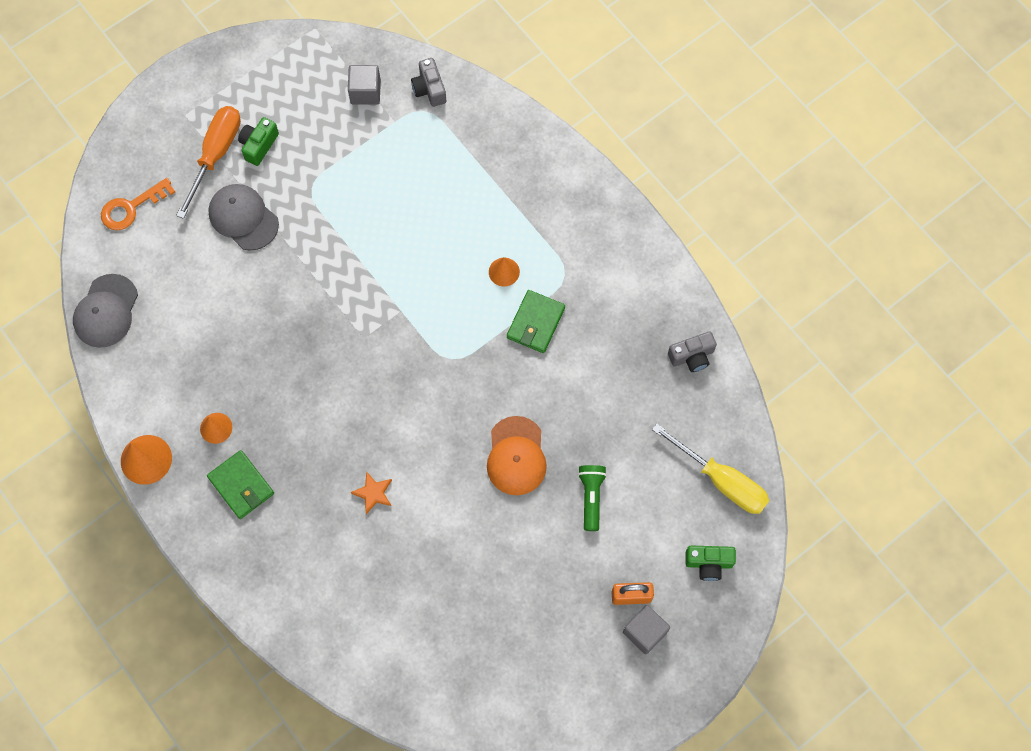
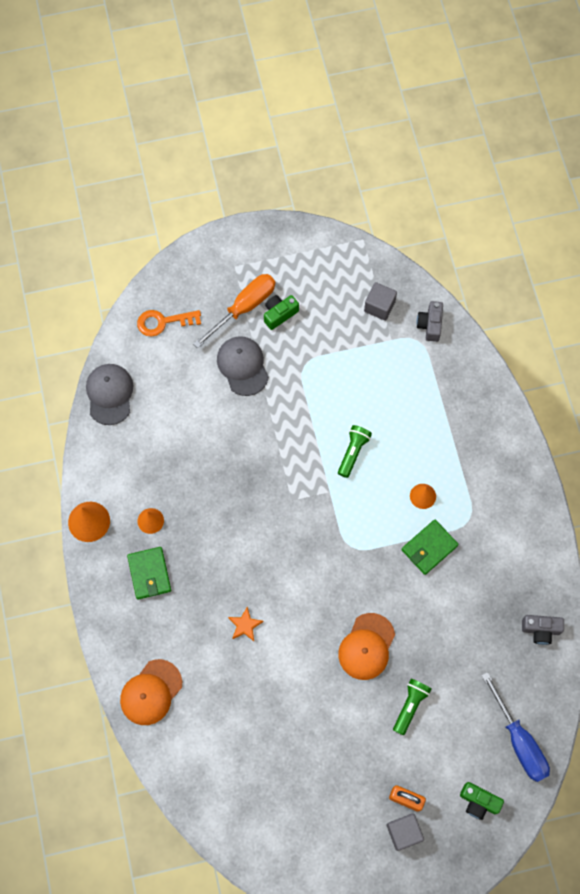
camera: 25 degrees right, 0 degrees up
grey cap [73,274,138,348] -> grey cap turned 135 degrees clockwise [86,364,133,425]
yellow screwdriver [652,424,770,514] -> blue screwdriver [482,672,550,782]
none -> orange cap [120,659,182,725]
none -> green flashlight [338,425,372,478]

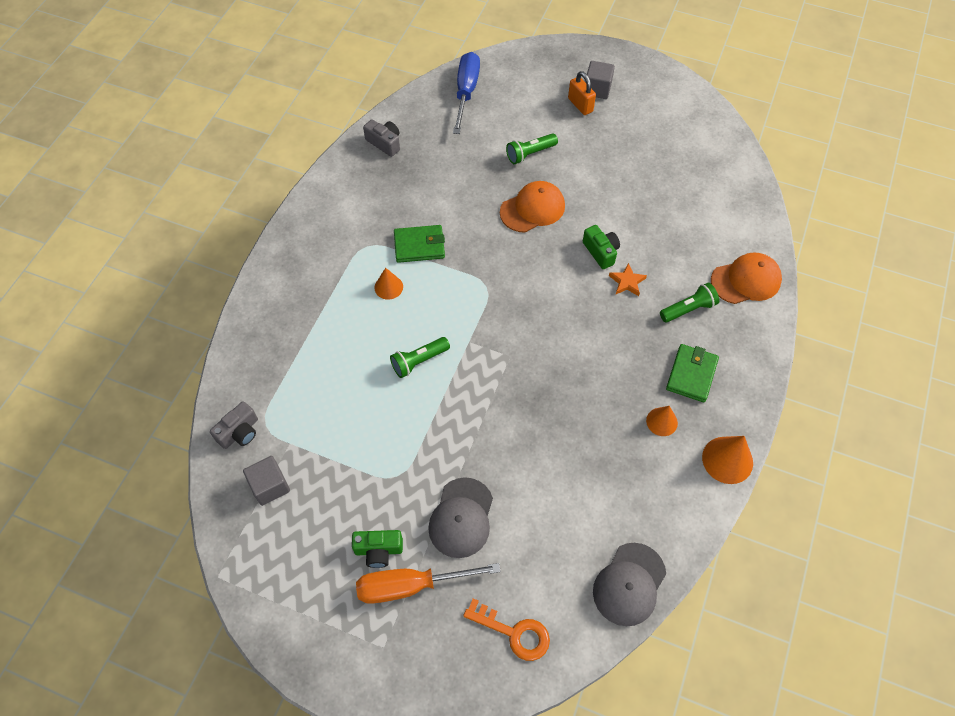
camera: 145 degrees left, 10 degrees down
green camera [460,782,504,820] -> green camera moved to [583,225,620,269]
none -> green flashlight [660,283,719,322]

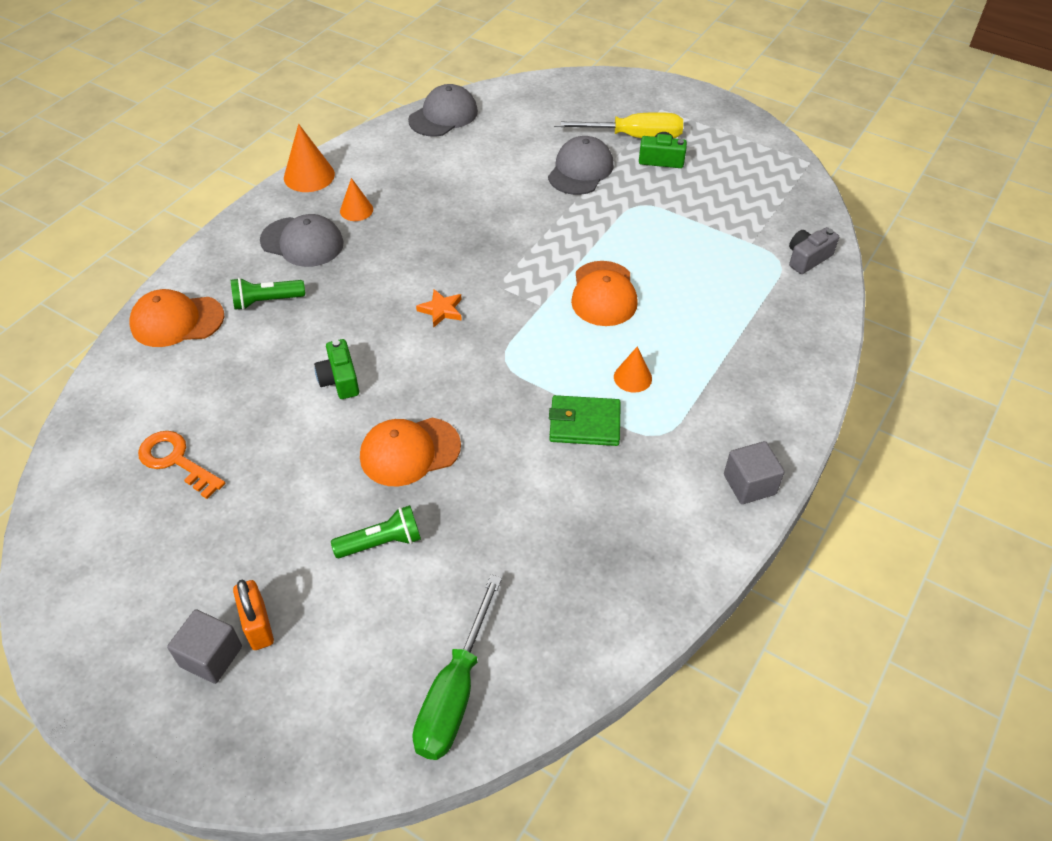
camera: 170 degrees left, 10 degrees down
grey cube [243,456,290,506] -> grey cube moved to [724,441,785,504]
orange screwdriver [356,563,501,604] -> yellow screwdriver [554,112,683,138]
grey camera [363,119,400,157] -> none
green flashlight [390,337,450,378] -> orange cap [571,261,638,326]
blue screwdriver [453,52,480,134] -> green screwdriver [412,575,502,760]
orange key [463,598,550,661] -> orange key moved to [138,431,225,499]
orange star [609,263,647,296] -> orange star moved to [416,289,462,328]
green wallet [666,344,719,402] -> grey cap [260,214,344,267]

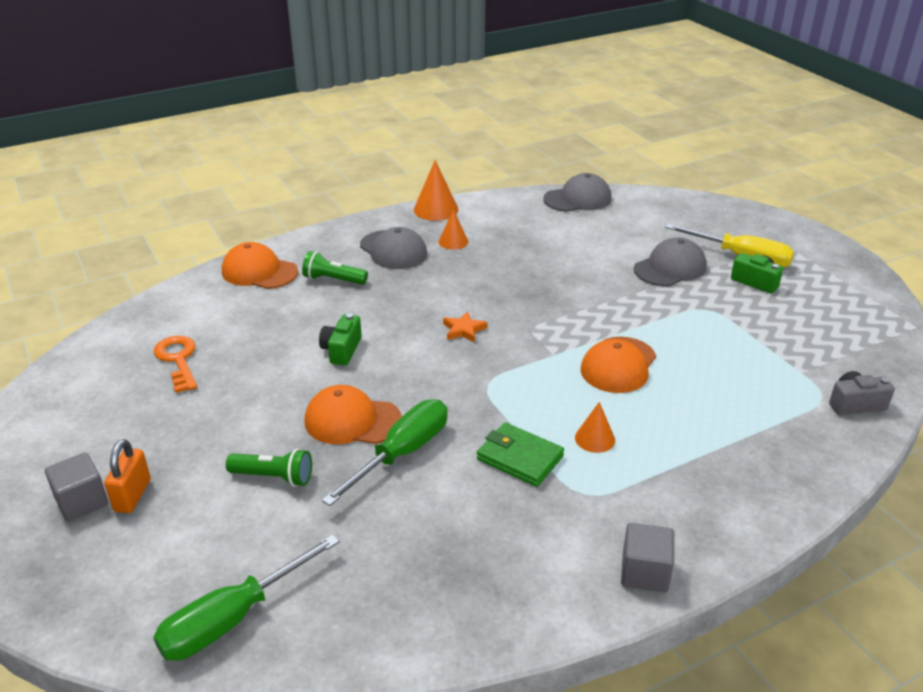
camera: 30 degrees right, 15 degrees down
none -> green screwdriver [322,399,448,506]

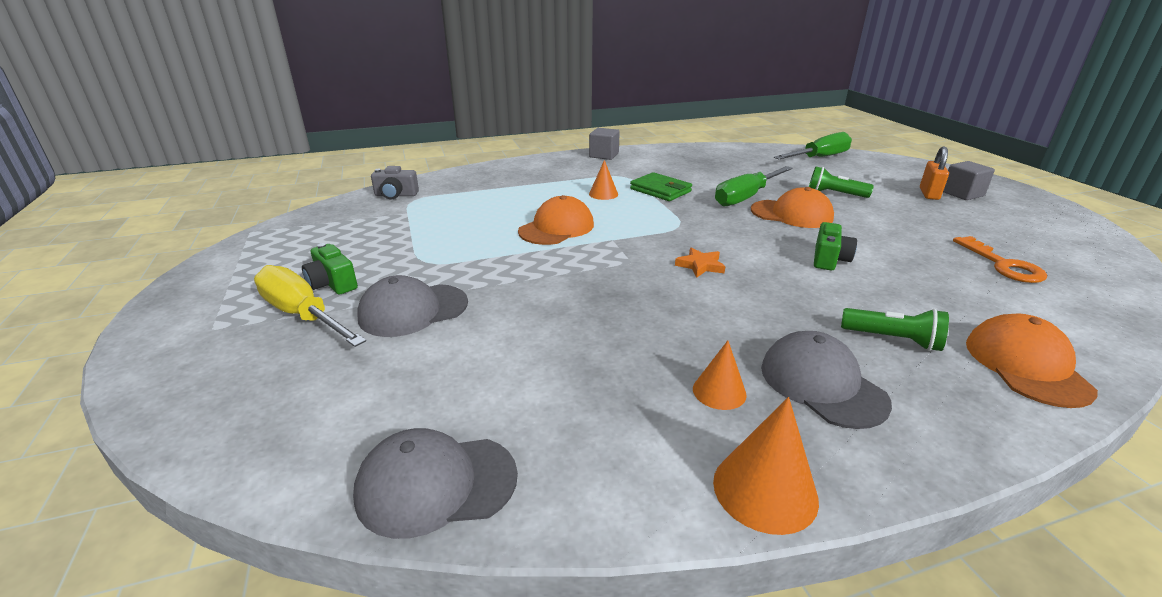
camera: 170 degrees left, 5 degrees down
orange cap [222,242,298,289] -> orange cap turned 120 degrees counterclockwise [966,314,1098,408]

